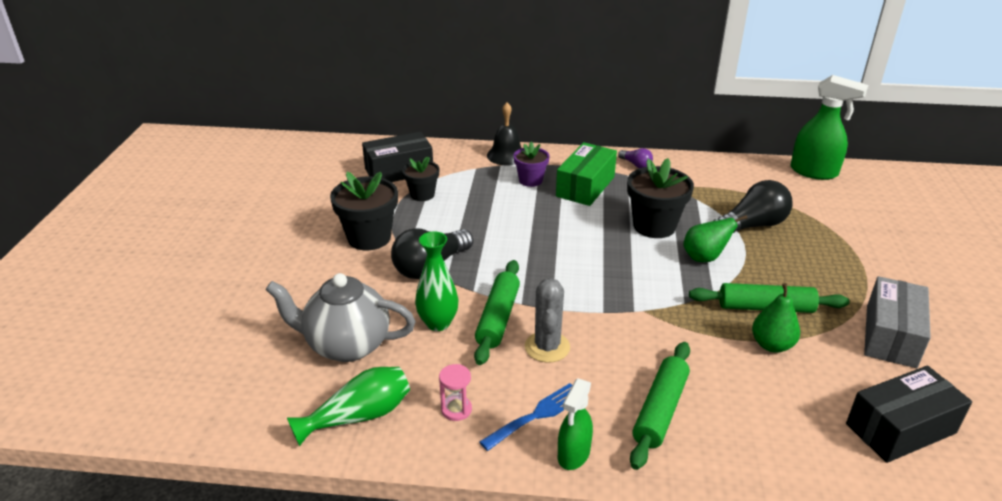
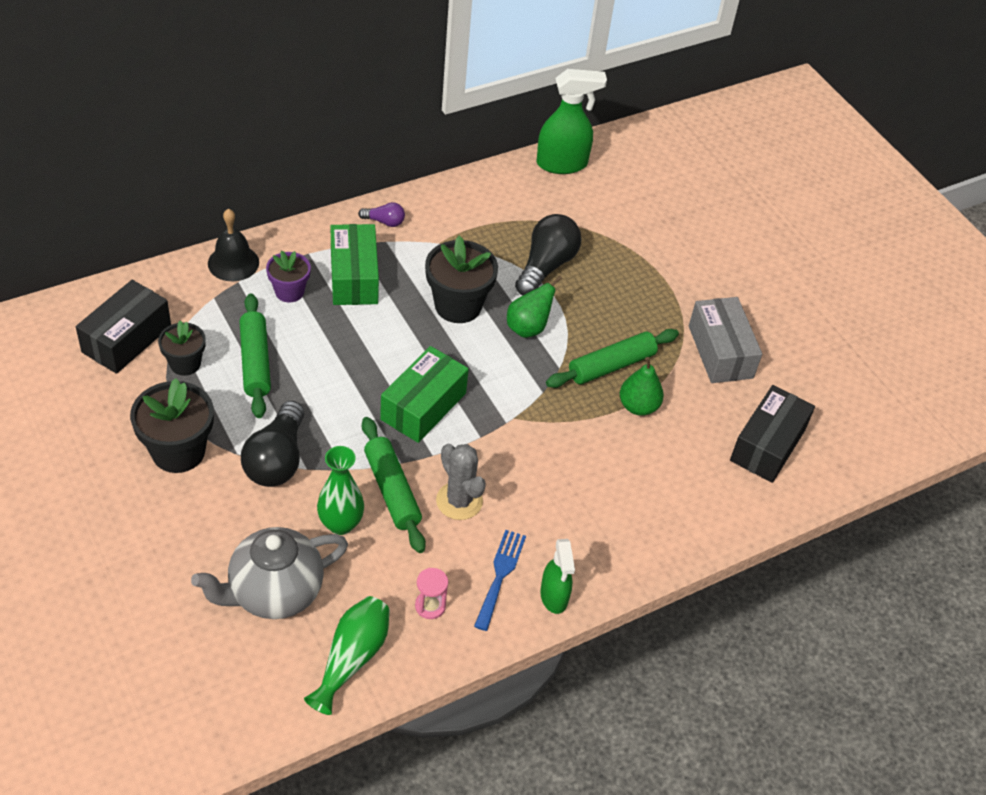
camera: 40 degrees left, 15 degrees up
green rolling pin [630,342,690,470] -> green rolling pin moved to [239,293,271,418]
none -> green box [380,346,469,443]

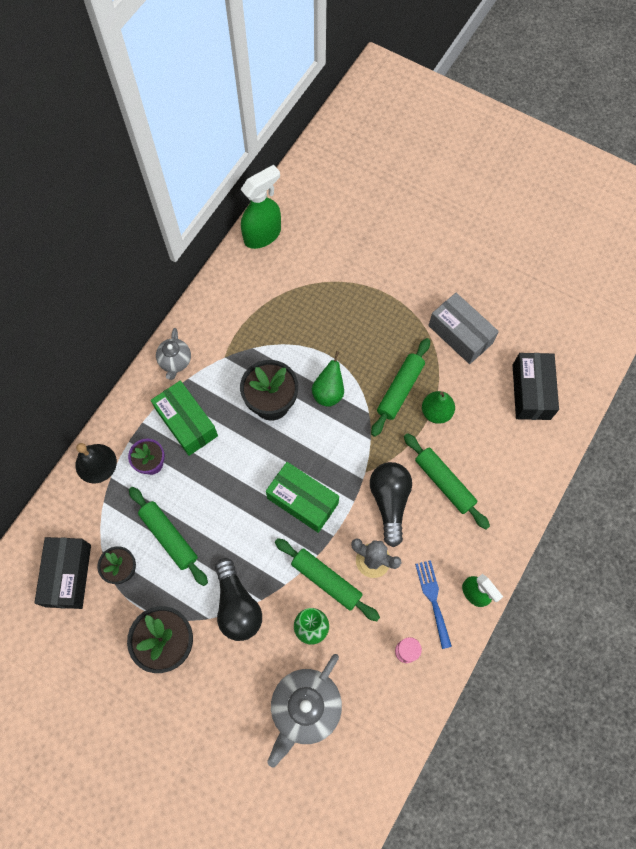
camera: 25 degrees left, 20 degrees up
green vase [304,596,390,715] -> none
purple light bulb [358,202,405,227] -> grey teapot [156,328,191,380]
green box [380,346,469,443] -> green box turned 60 degrees counterclockwise [266,462,339,533]
black light bulb [515,214,582,296] -> black light bulb moved to [370,462,412,547]
none -> green rolling pin [404,433,490,529]

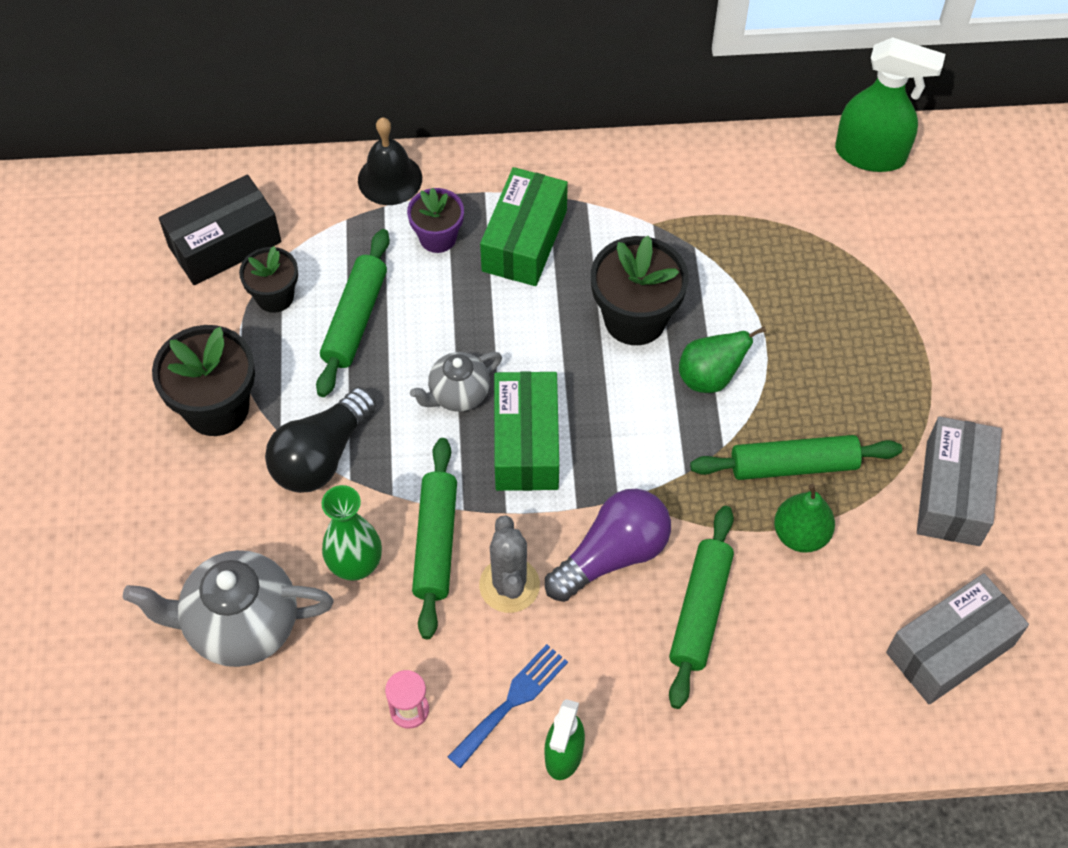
camera: 55 degrees right, 10 degrees down
grey teapot [156,328,191,380] -> grey teapot moved to [410,352,502,412]
black light bulb [370,462,412,547] -> purple light bulb [545,489,671,602]
black box [513,353,559,420] -> grey box [886,573,1029,704]

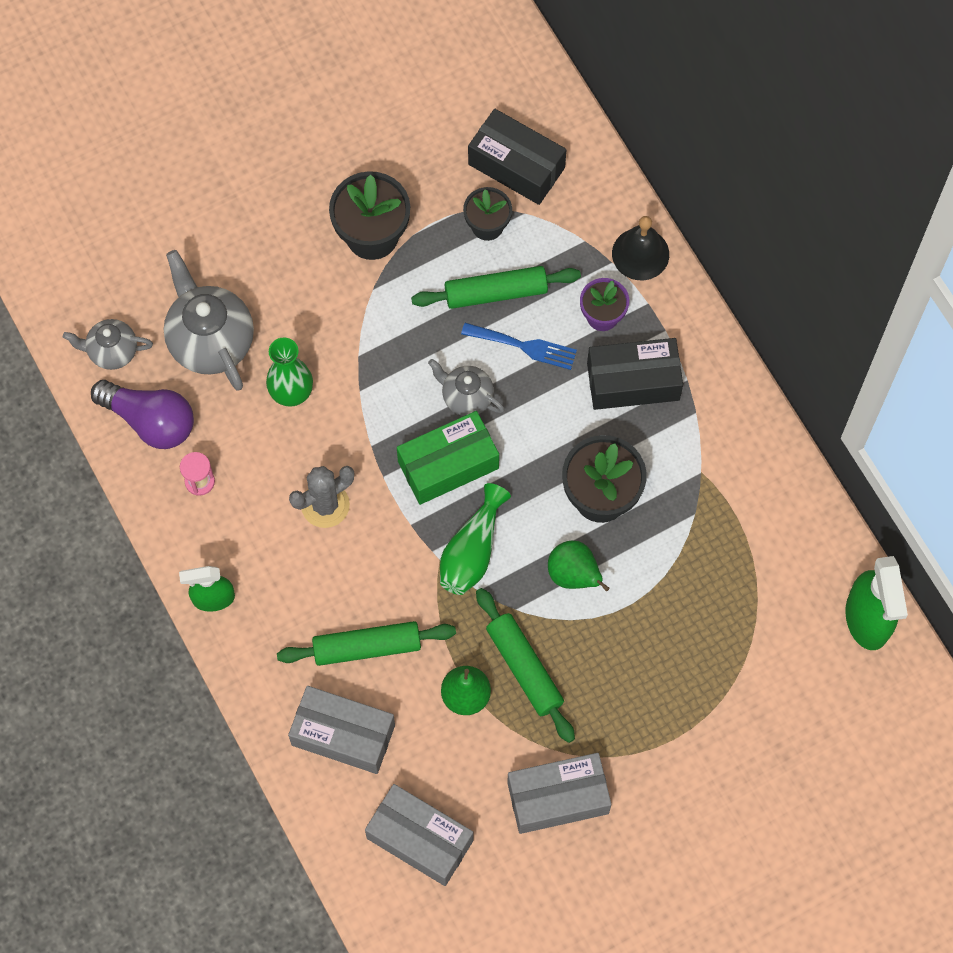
camera: 65 degrees right, 10 degrees up
black light bulb [265,387,376,493] -> none
green rolling pin [412,438,457,639] -> none
blue fork [447,644,568,769] -> blue fork moved to [461,323,577,370]
green box [480,167,568,286] -> black box [587,338,683,410]
purple light bulb [545,489,671,602] -> purple light bulb moved to [91,380,194,449]
none -> grey teapot [63,319,153,370]
none -> grey box [288,686,395,774]
none -> green vase [440,483,511,595]

